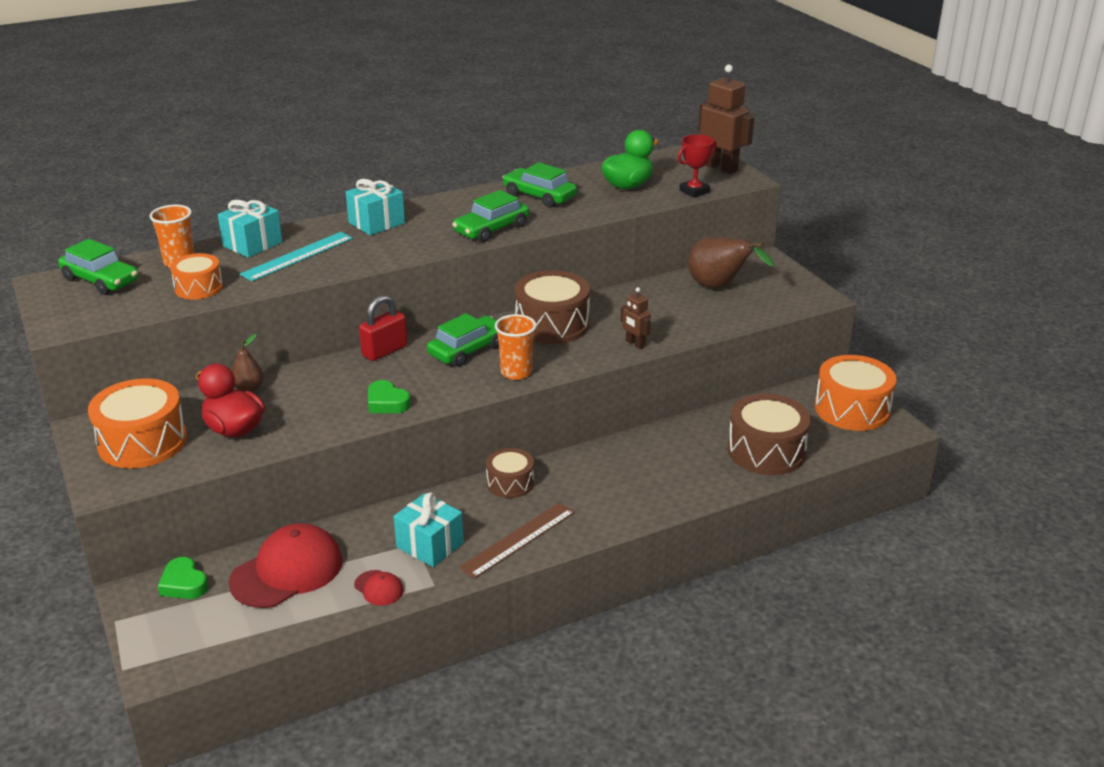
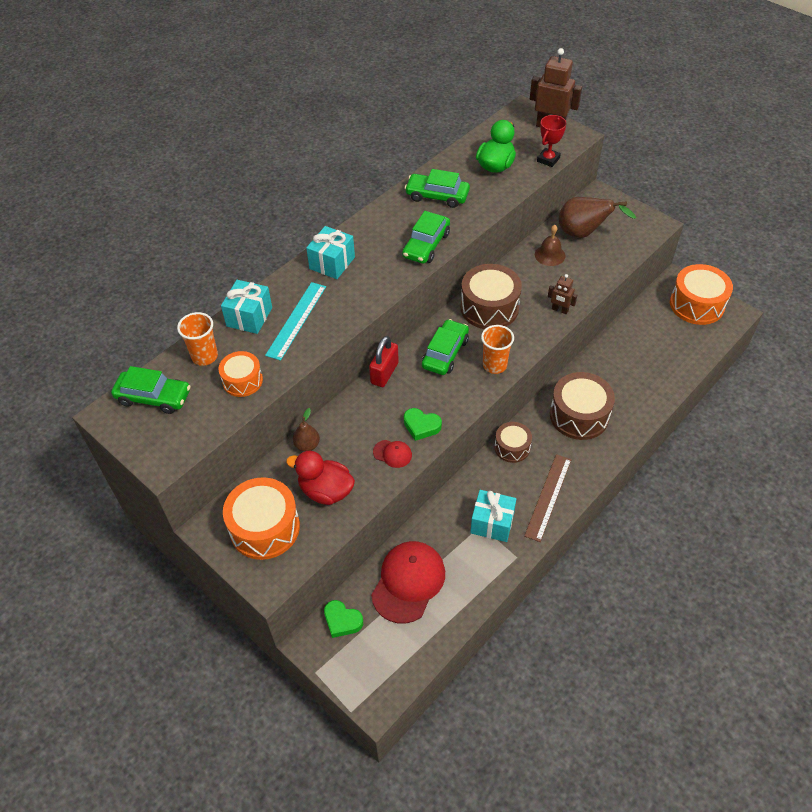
camera: 20 degrees left, 20 degrees up
red cap [354,570,404,606] -> red cap moved to [373,440,412,468]
brown drum [728,394,811,475] -> brown drum moved to [550,372,615,440]
none -> brown bell [535,225,566,266]

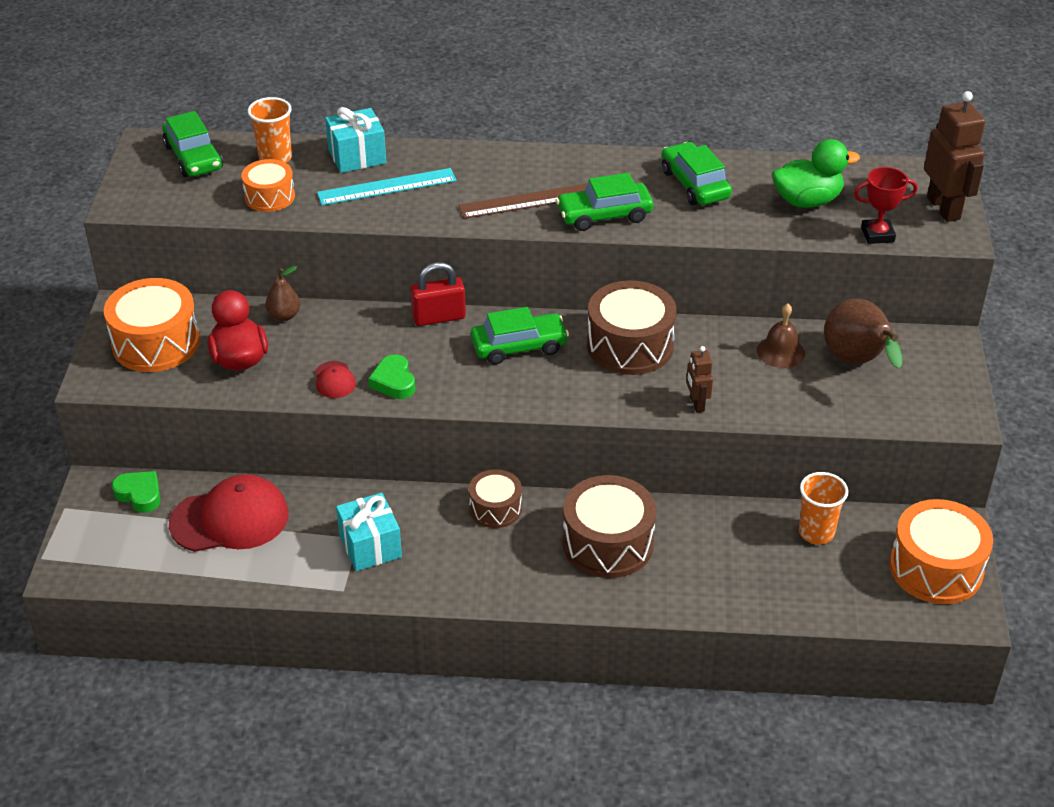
camera: 50 degrees right, 10 degrees down
turquoise gift [306,226,355,279] -> none
green heart [324,600,363,638] -> green heart turned 135 degrees clockwise [112,471,161,513]
orange cup [481,325,514,374] -> orange cup moved to [799,472,848,544]
brown ruler [524,454,571,542] -> brown ruler moved to [458,183,588,219]

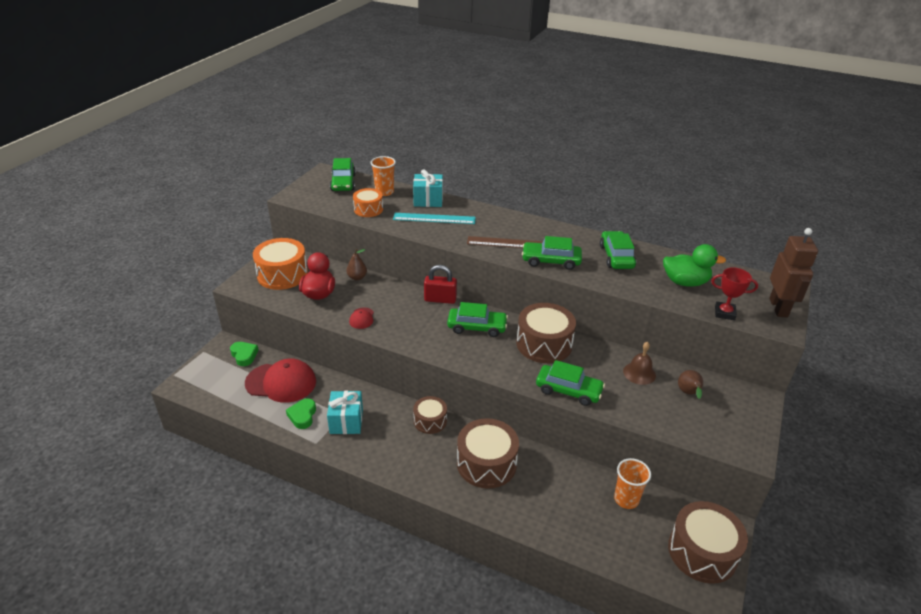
camera: 20 degrees right, 5 degrees down
green heart [368,354,415,399] -> green heart moved to [286,398,316,429]
brown robot [686,346,713,413] -> green car [536,360,605,406]
brown pear [824,299,902,368] -> brown pear [678,370,703,399], size x0.55
orange drum [889,499,993,604] -> brown drum [668,501,748,584]

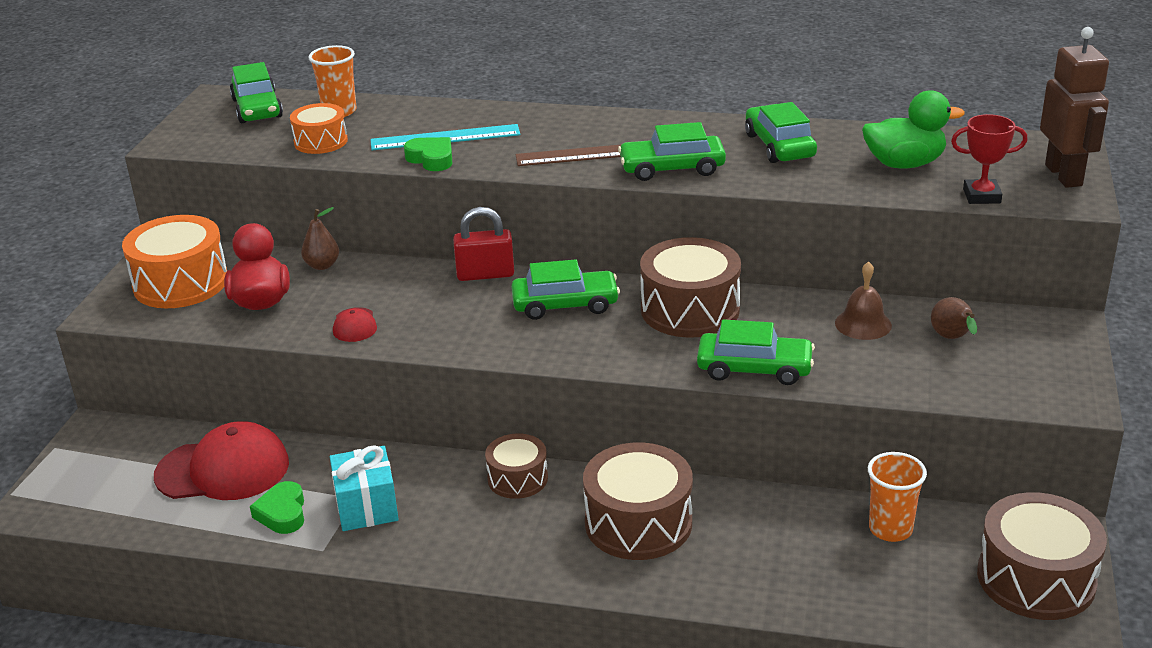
camera: 10 degrees left, 5 degrees down
green heart [230,342,259,366] -> green heart moved to [404,137,452,171]
turquoise gift [413,170,443,207] -> none

